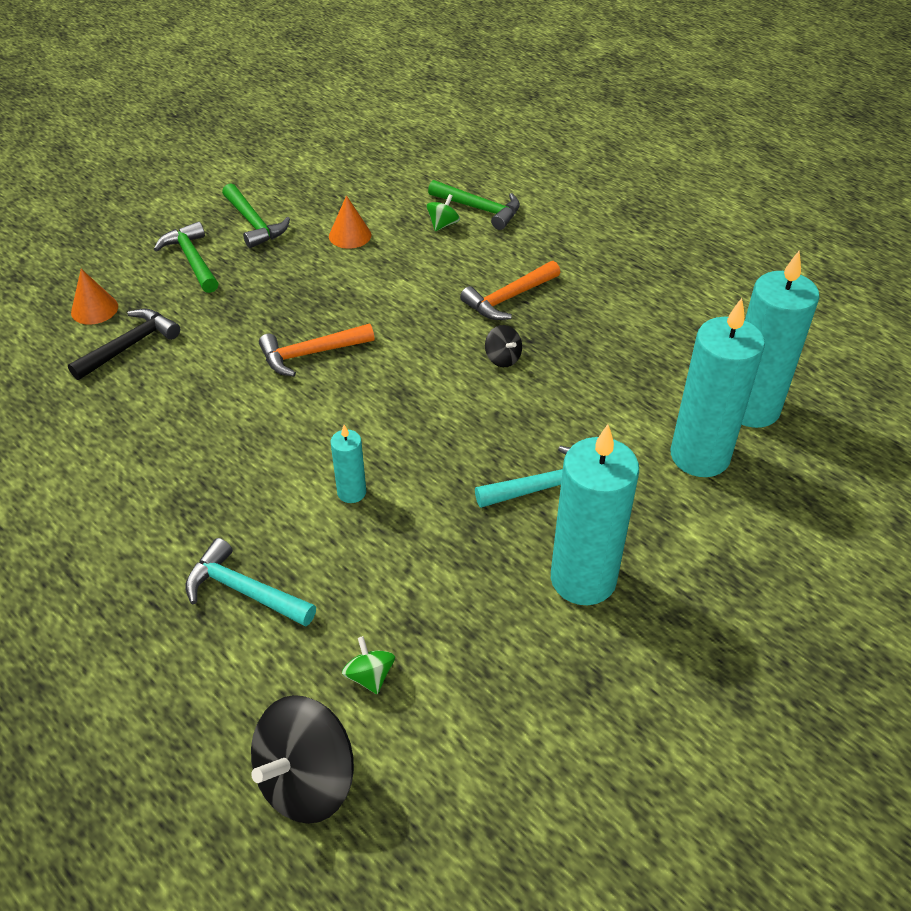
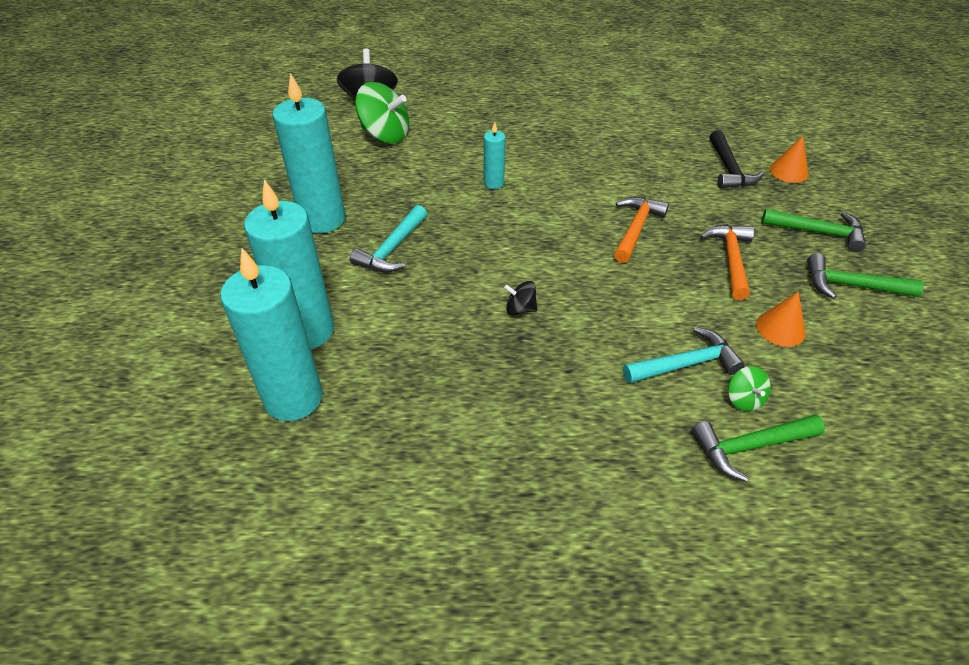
camera: 135 degrees right, 0 degrees up
turquoise hammer [185,538,316,627] -> turquoise hammer moved to [623,327,745,383]
green spinning top [342,636,395,694] -> green spinning top [355,82,409,144], size x2.07
orange hammer [460,261,560,320] -> orange hammer moved to [700,225,754,300]

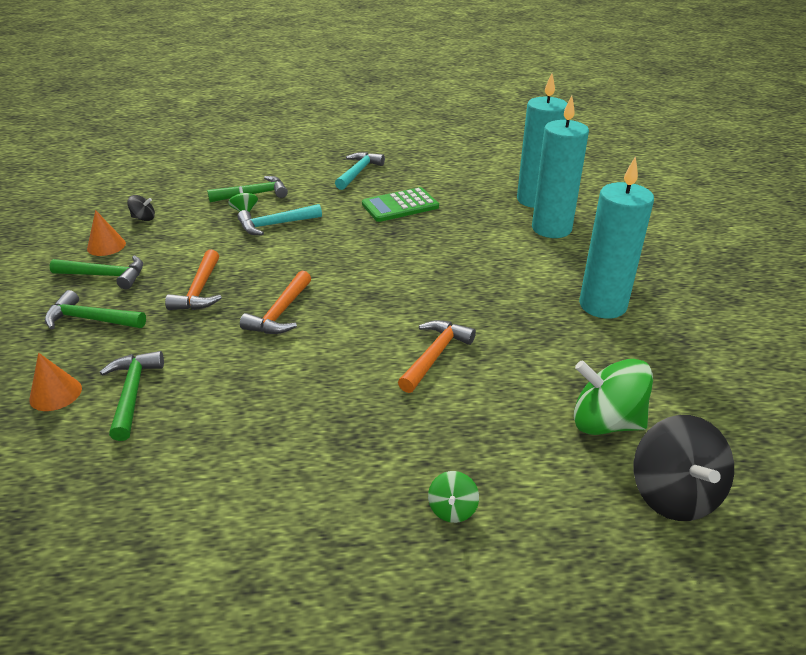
camera: 175 degrees right, 10 degrees down
turquoise hammer [350,205,427,273] -> turquoise hammer moved to [335,152,385,190]
turquoise candle [484,122,505,189] -> orange hammer [398,320,476,393]
black spinning top [504,281,537,315] -> black spinning top moved to [127,195,155,221]
black hammer [710,130,764,188] -> green hammer [100,351,164,441]
orange cone [756,291,805,347] -> orange cone moved to [87,210,126,256]
none -> green calculator [362,187,439,222]
none -> green spinning top [428,471,479,523]

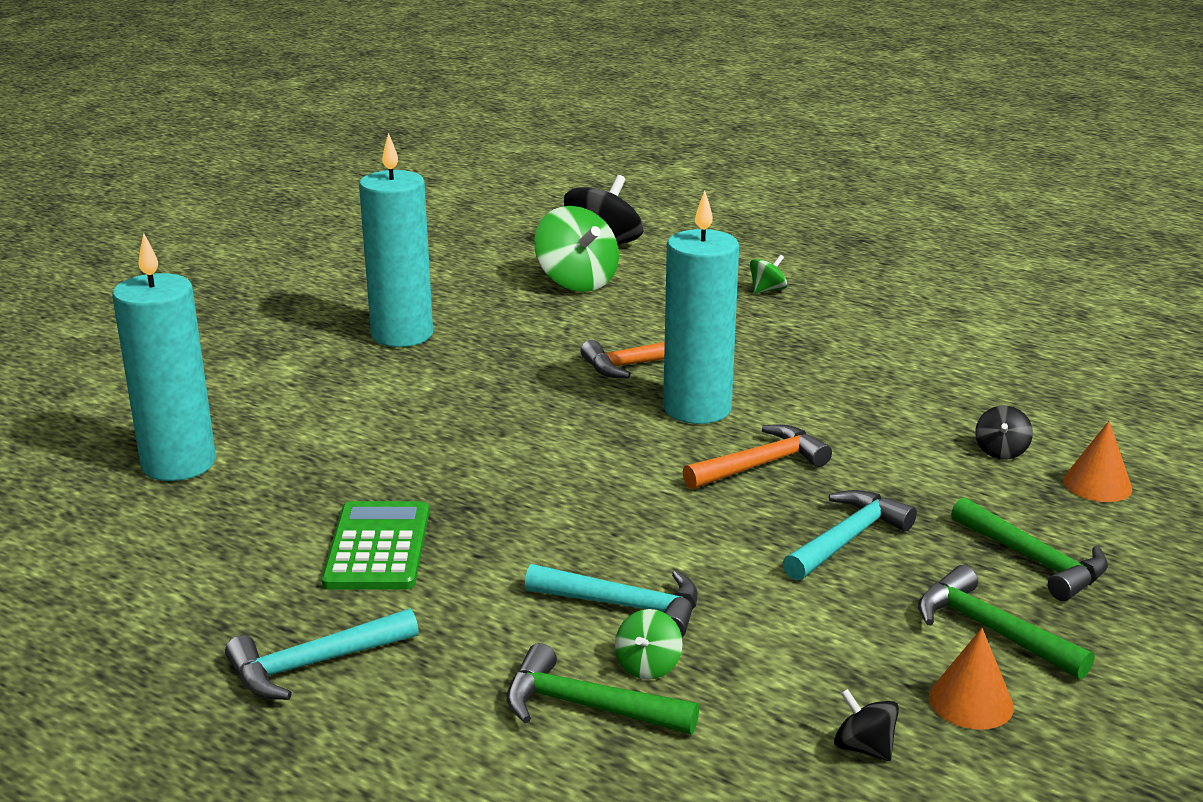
camera: 140 degrees left, 10 degrees down
green hammer [100,351,164,441] -> black spinning top [975,406,1033,460]
orange hammer [165,250,222,310] -> turquoise hammer [783,490,917,581]
green calculator [362,187,439,222] -> green calculator turned 105 degrees counterclockwise [322,501,429,590]
turquoise candle [532,95,589,238] -> turquoise candle moved to [663,191,739,424]

